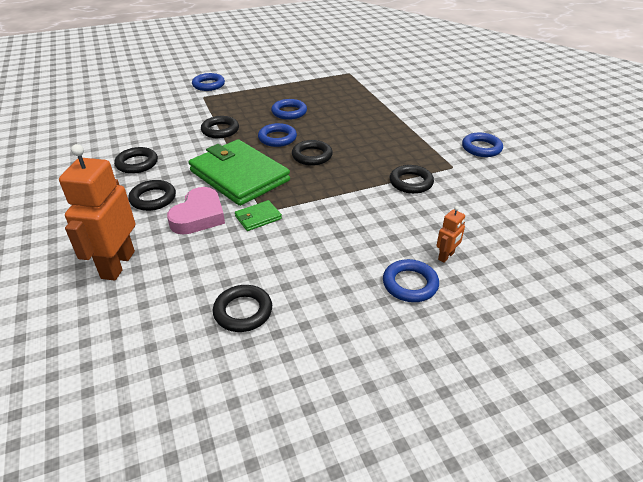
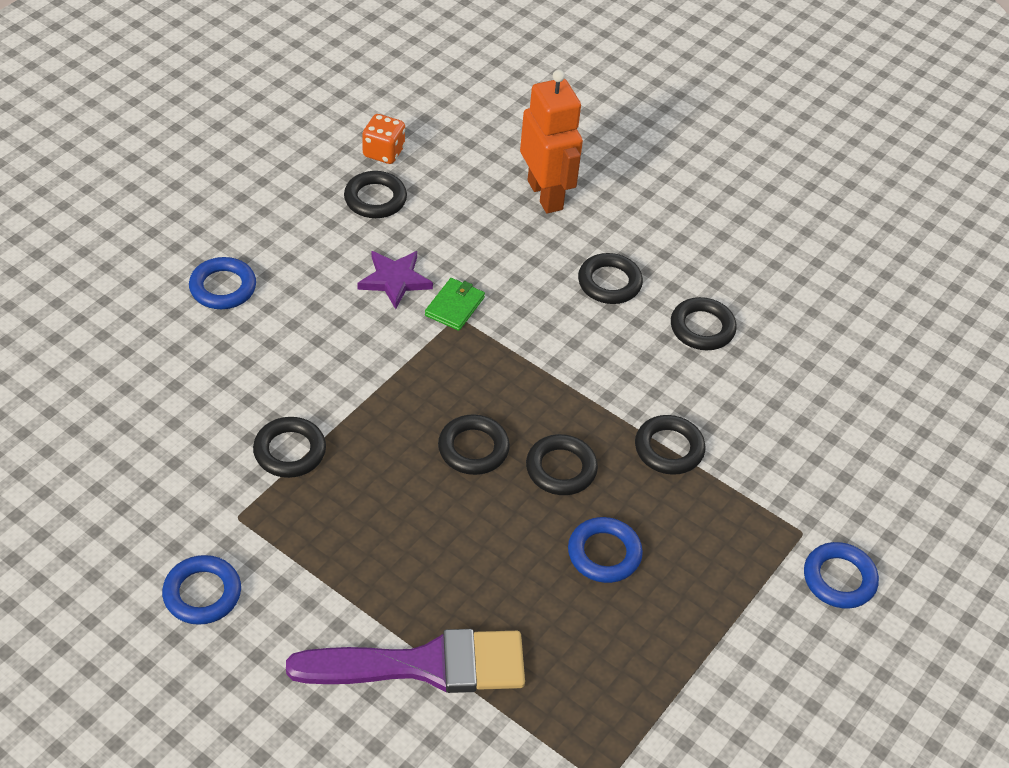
camera: 145 degrees right, 10 degrees up
pink heart [167,187,225,235] -> none
green wallet [189,140,290,206] -> none
blue ring [258,123,297,147] -> black ring [526,434,598,495]
orange robot [436,206,465,263] -> none
none -> purple brush [286,629,525,693]
none -> purple star [358,251,433,309]
none -> orange dice [362,114,405,164]

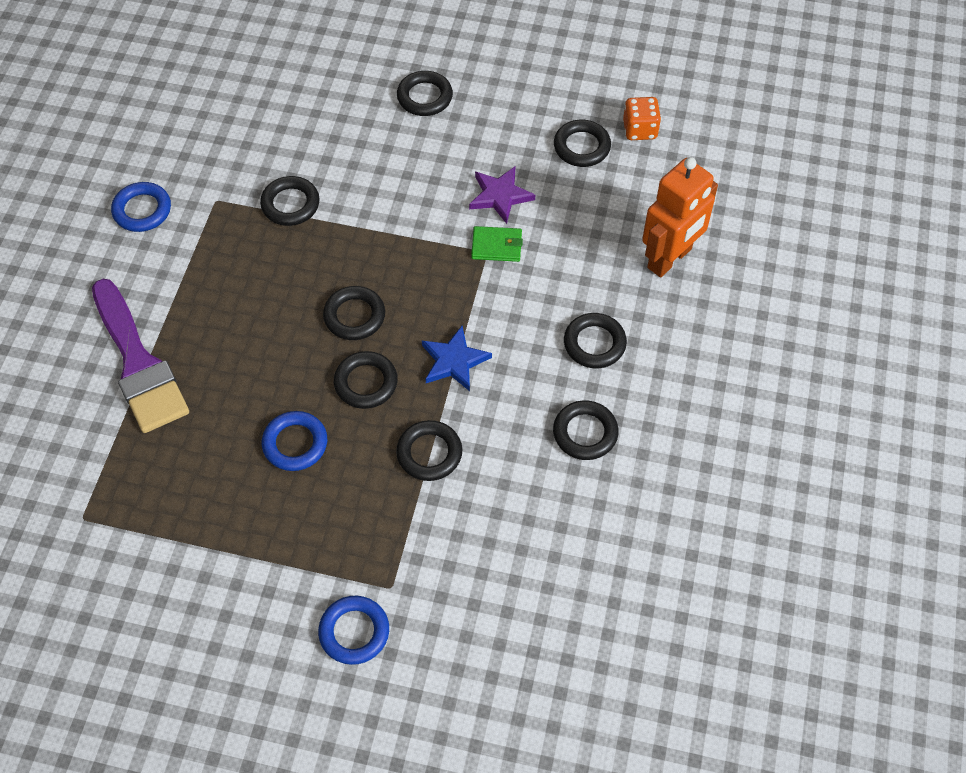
camera: 70 degrees right, 10 degrees up
blue ring [189,257,256,309] -> black ring [397,71,453,116]
none -> blue star [422,326,492,391]

